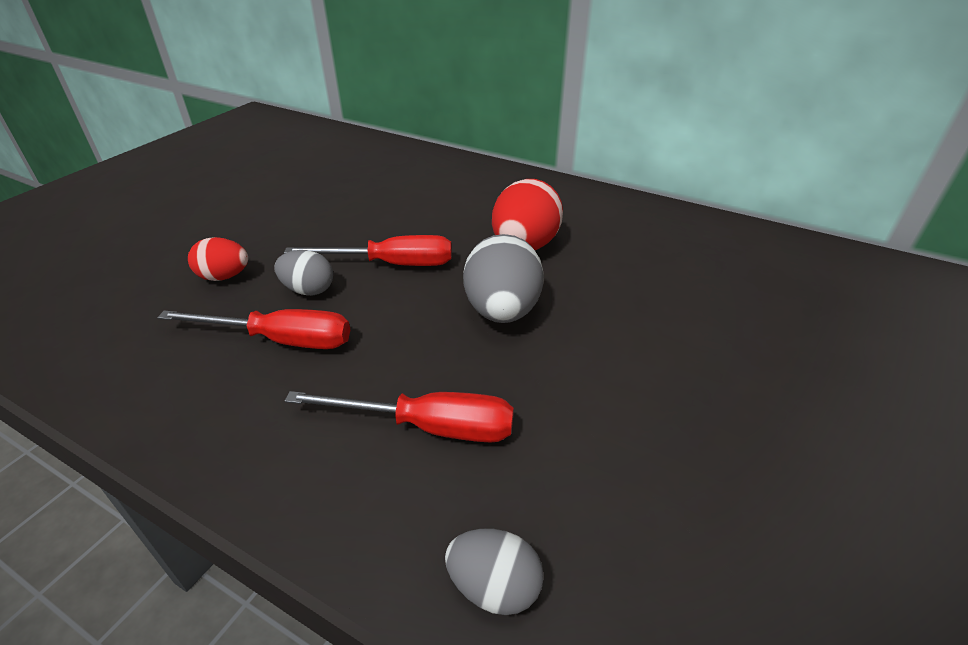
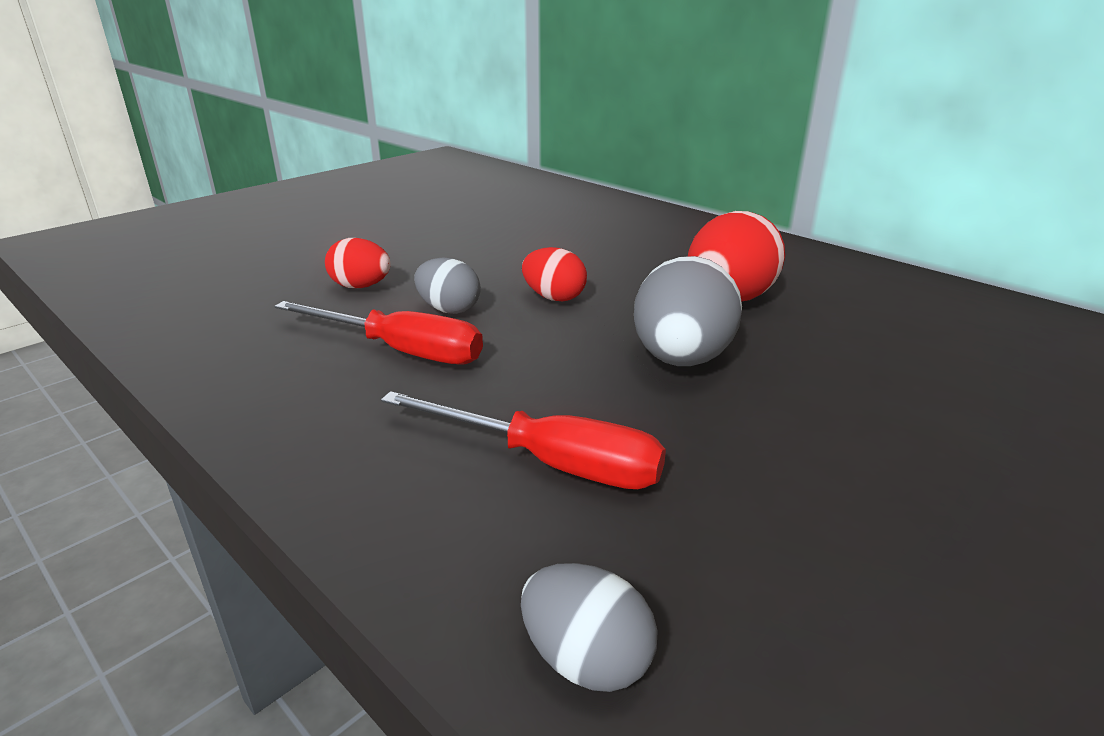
camera: 15 degrees right, 10 degrees down
red screwdriver [284,235,452,266] -> red egg [522,247,587,302]

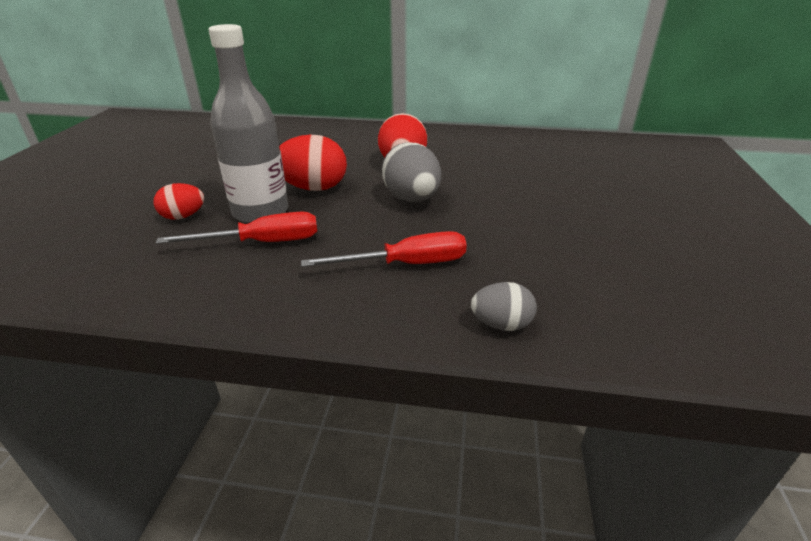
camera: 35 degrees left, 5 degrees up
grey egg [414,257,481,314] -> grey bottle [208,24,288,223]
red egg [522,247,587,302] -> red egg [279,135,347,191], size x1.70

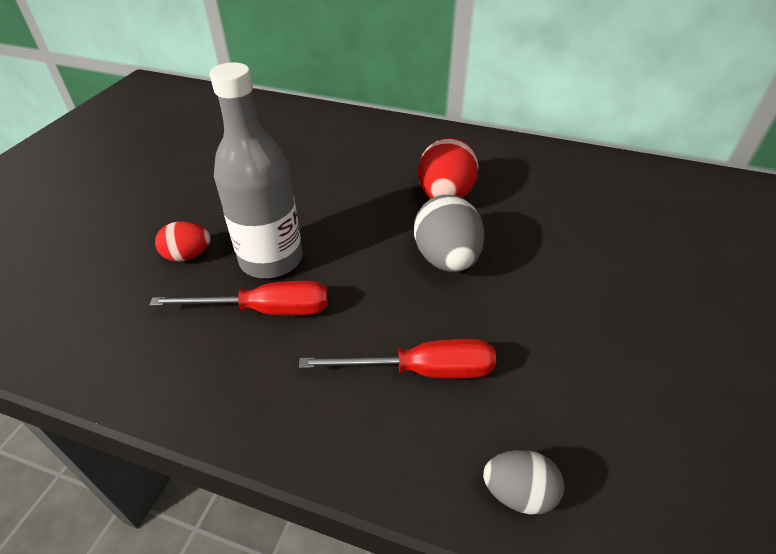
camera: 10 degrees right, 10 degrees up
red egg [279,135,347,191] -> none

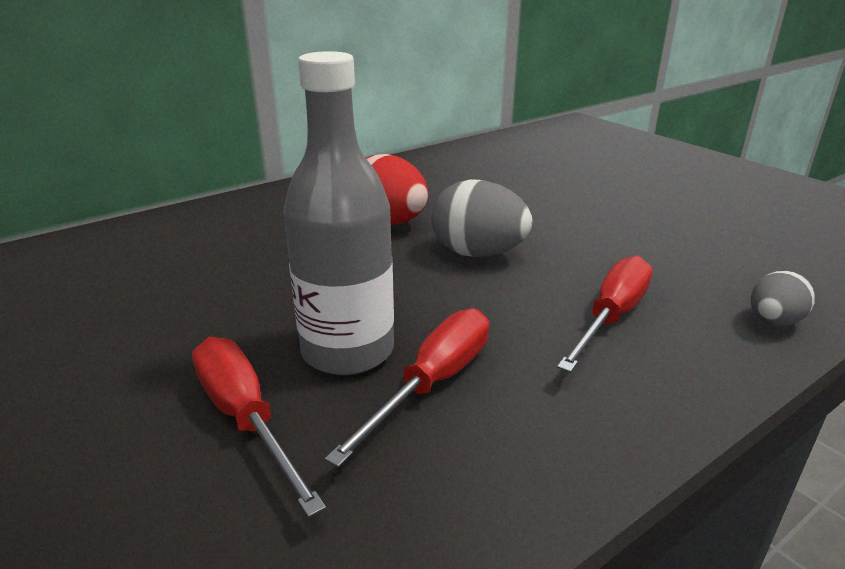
camera: 55 degrees left, 15 degrees down
red egg [155,222,211,262] -> red screwdriver [192,337,326,518]

